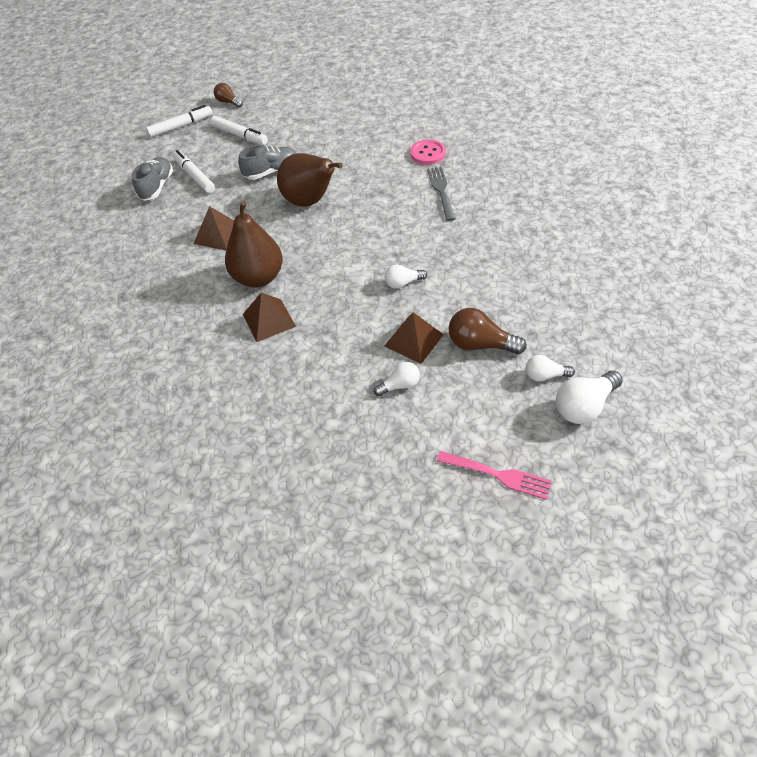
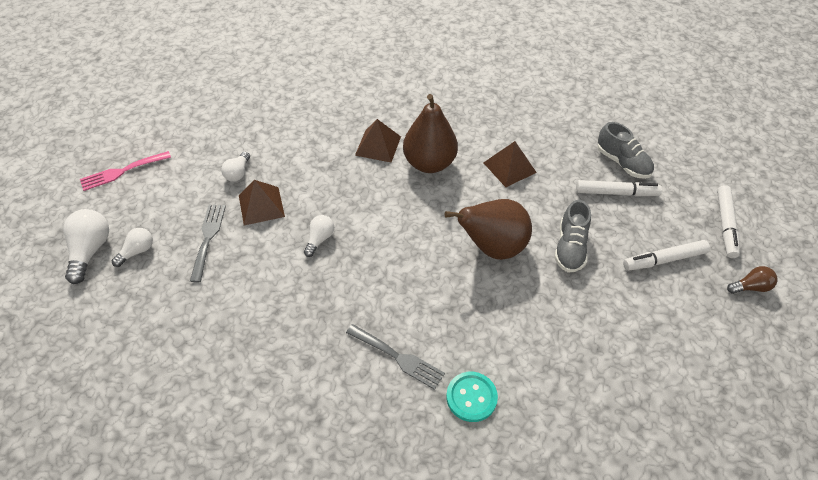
camera: 125 degrees right, 0 degrees up
pink button [410,139,446,165] -> turquoise button [446,372,498,422]
brown light bulb [449,308,527,354] -> grey fork [190,205,226,283]

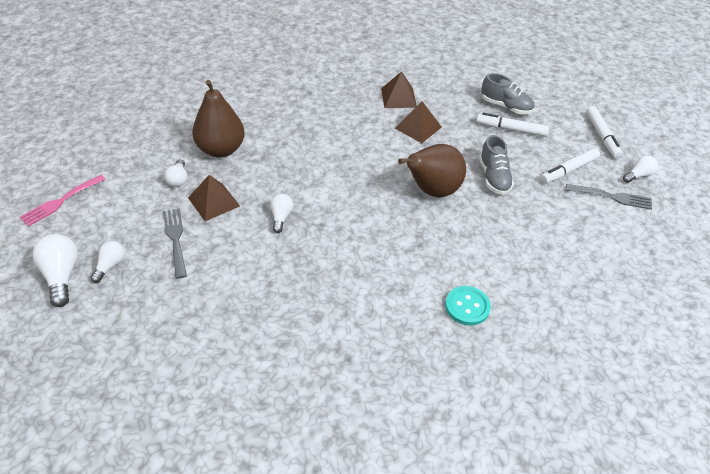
camera: 20 degrees left, 5 degrees down
grey fork [346,324,445,390] -> grey fork moved to [566,184,652,210]
brown pyramid [355,119,401,162] -> brown pyramid moved to [381,71,417,108]
brown pear [403,94,458,173] -> brown pear moved to [192,80,245,157]
white marker [576,180,662,197] -> white marker turned 150 degrees counterclockwise [476,113,549,137]
brown light bulb [727,266,778,294] -> white light bulb [623,156,658,183]

